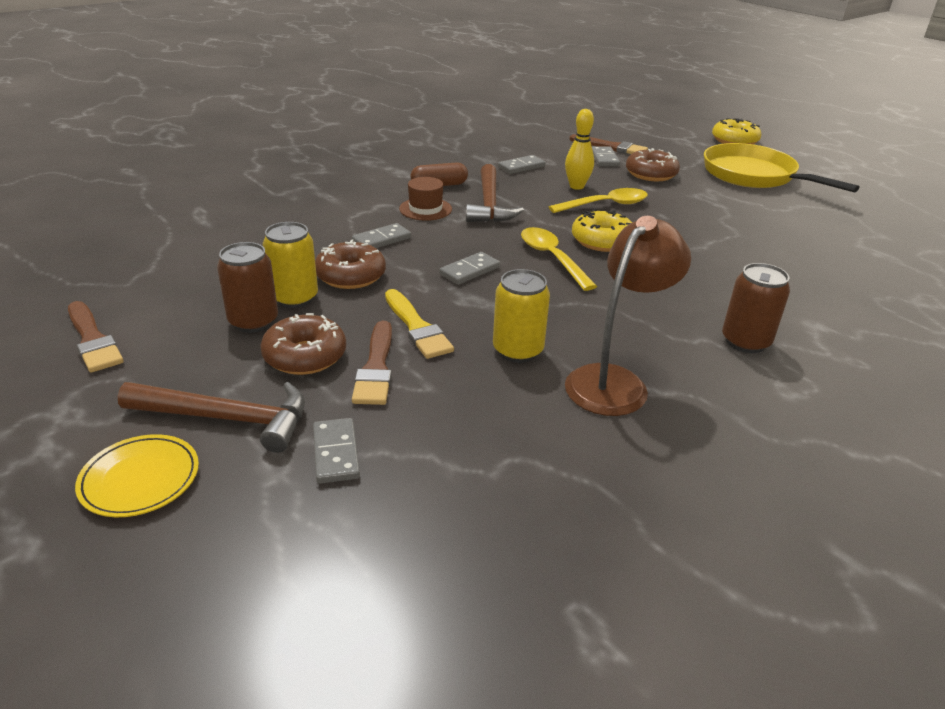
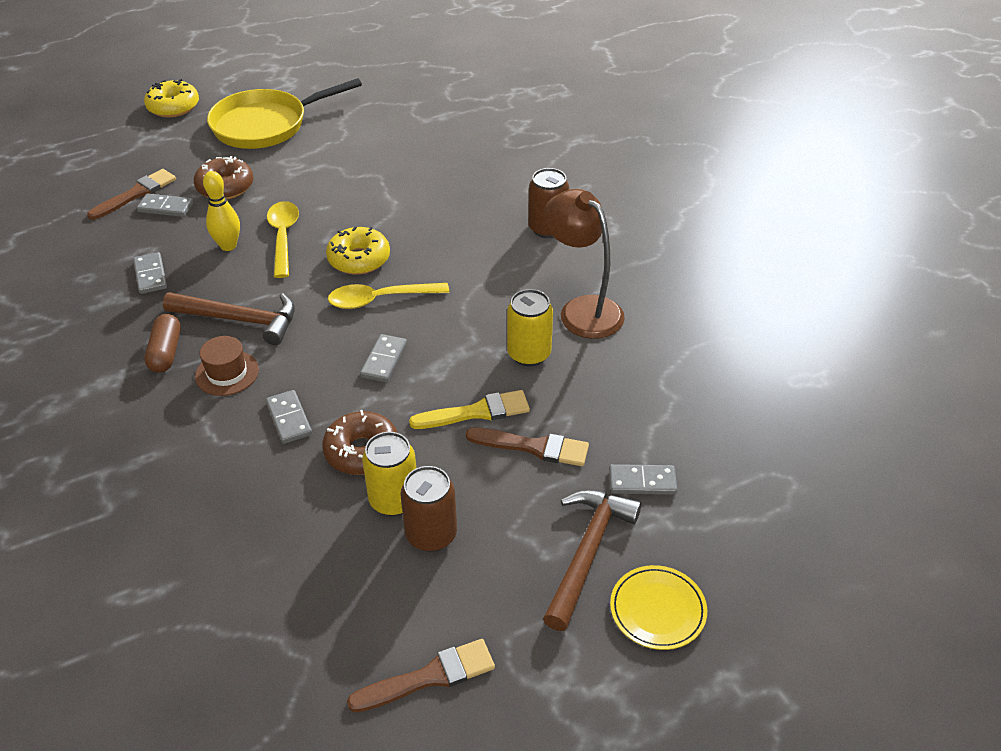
camera: 75 degrees left, 10 degrees up
brown donut [260,313,346,375] -> none
grey domino [439,252,500,285] -> grey domino turned 45 degrees clockwise [360,334,407,382]

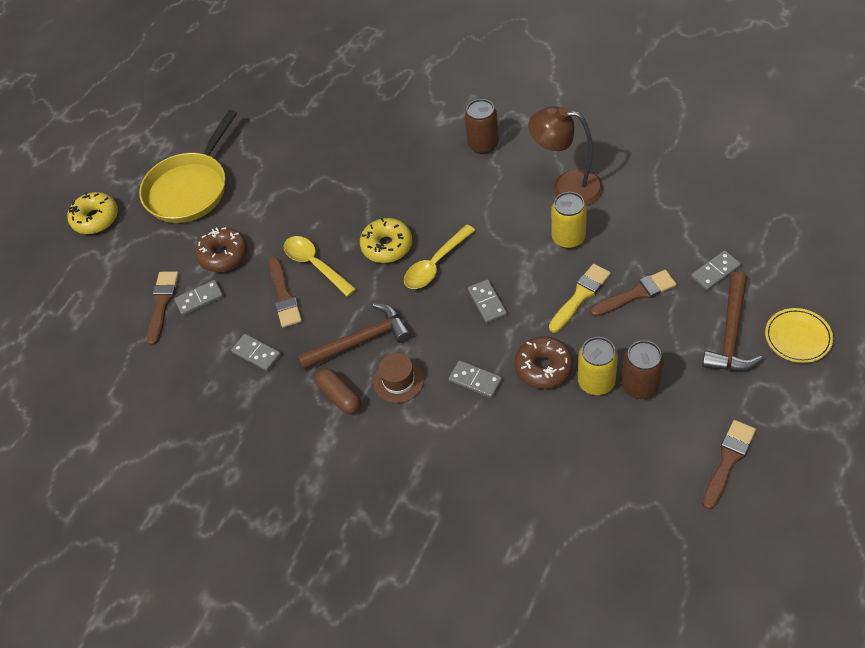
camera: 30 degrees left, 10 degrees up
yellow bowling pin [203,171,240,251] -> brown brush [269,257,302,328]
brown hammer [543,490,642,631] -> brown hammer turned 150 degrees counterclockwise [702,272,763,370]

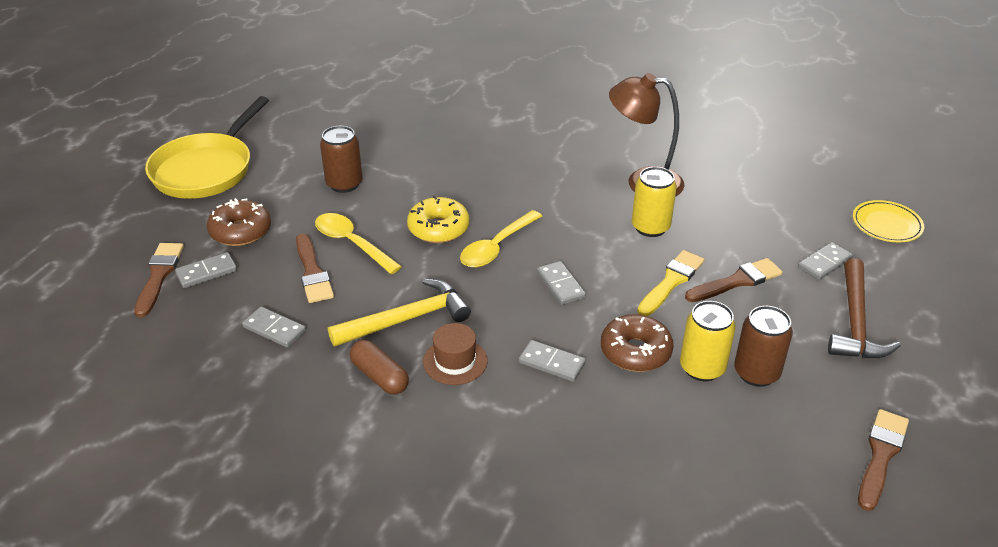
camera: 10 degrees left, 15 degrees down
yellow donut [68,192,118,234] -> none
brown hammer [298,303,411,370] -> yellow hammer [328,278,471,347]
brown can [465,99,499,154] -> brown can moved to [320,126,363,193]
yellow plate [765,308,833,363] -> yellow plate moved to [853,200,924,242]

